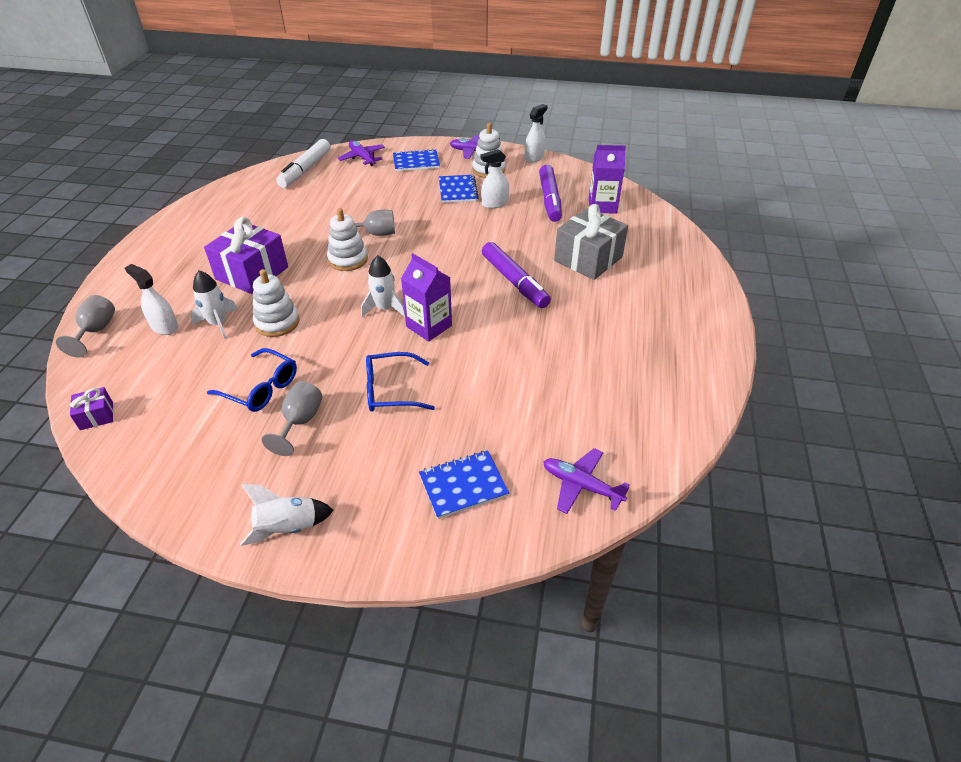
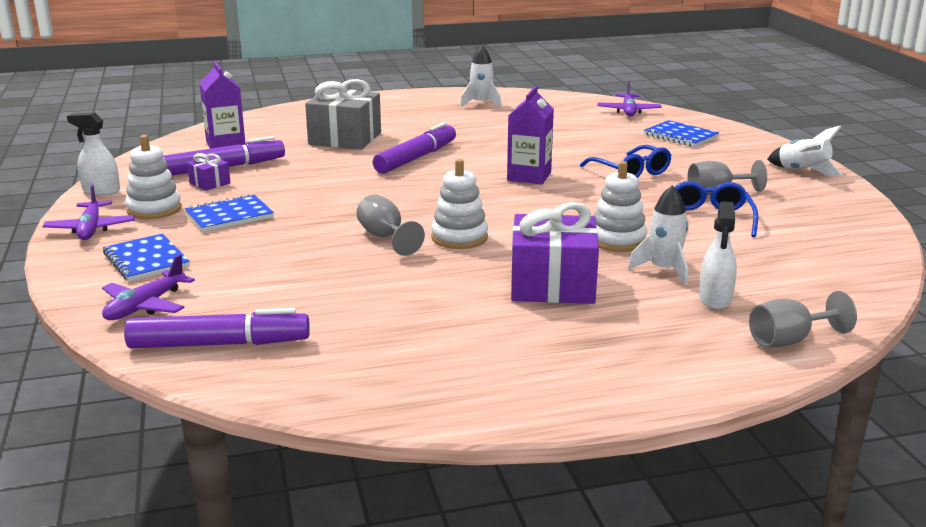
camera: 115 degrees left, 20 degrees down
purple gift [70,387,113,430] -> purple gift moved to [187,153,230,191]
white marker [276,139,330,188] -> purple marker [124,308,310,348]
white rocket [361,255,405,317] -> white rocket moved to [460,45,502,108]
white spray bottle [481,149,509,209] -> none

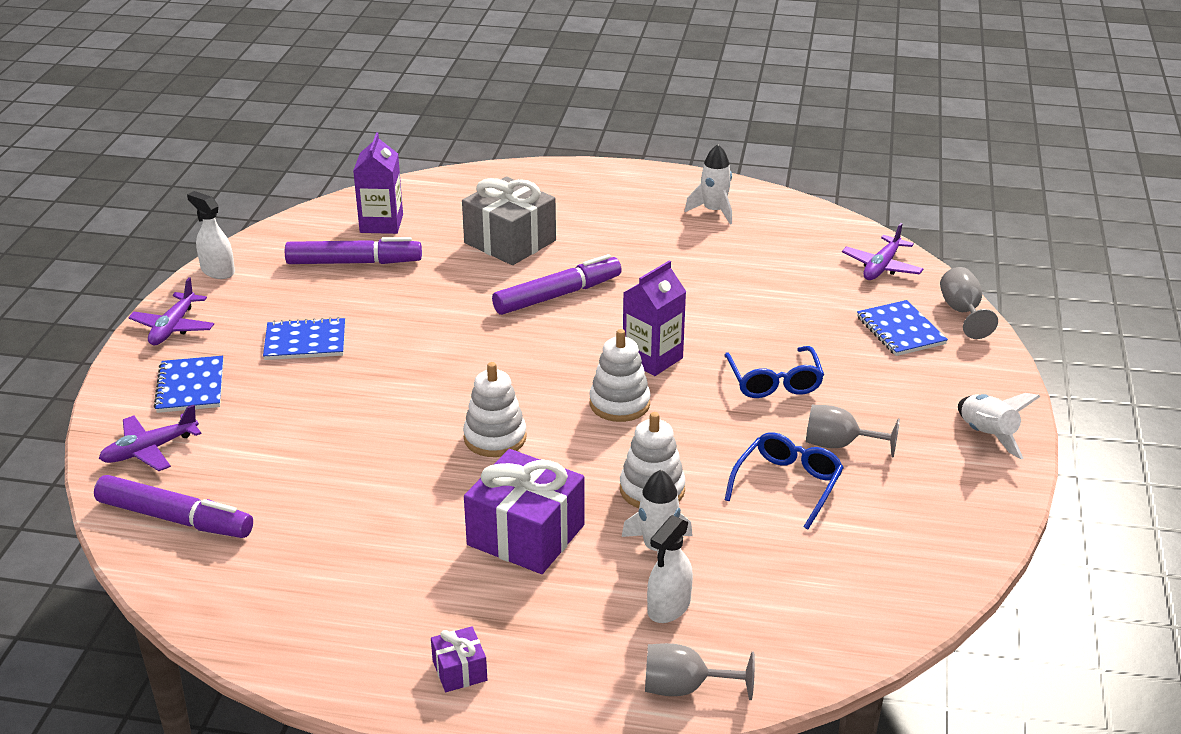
camera: 25 degrees right, 10 degrees up
white stacking toy [125,135,182,219] -> white stacking toy moved to [589,329,651,422]
purple gift [187,153,230,191] -> purple gift moved to [431,626,487,692]
grey goblet [356,195,425,256] -> grey goblet moved to [940,267,998,339]

